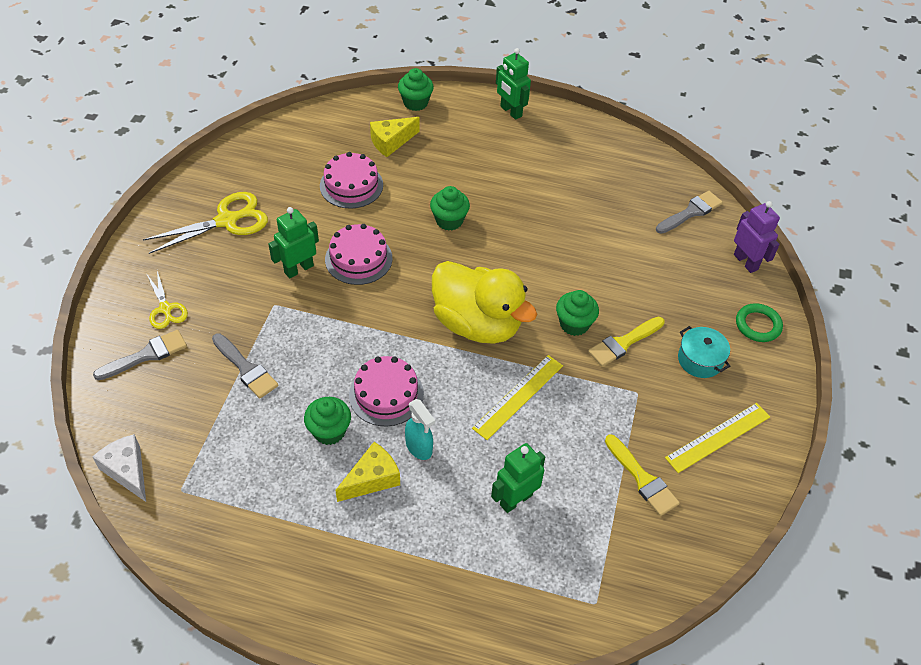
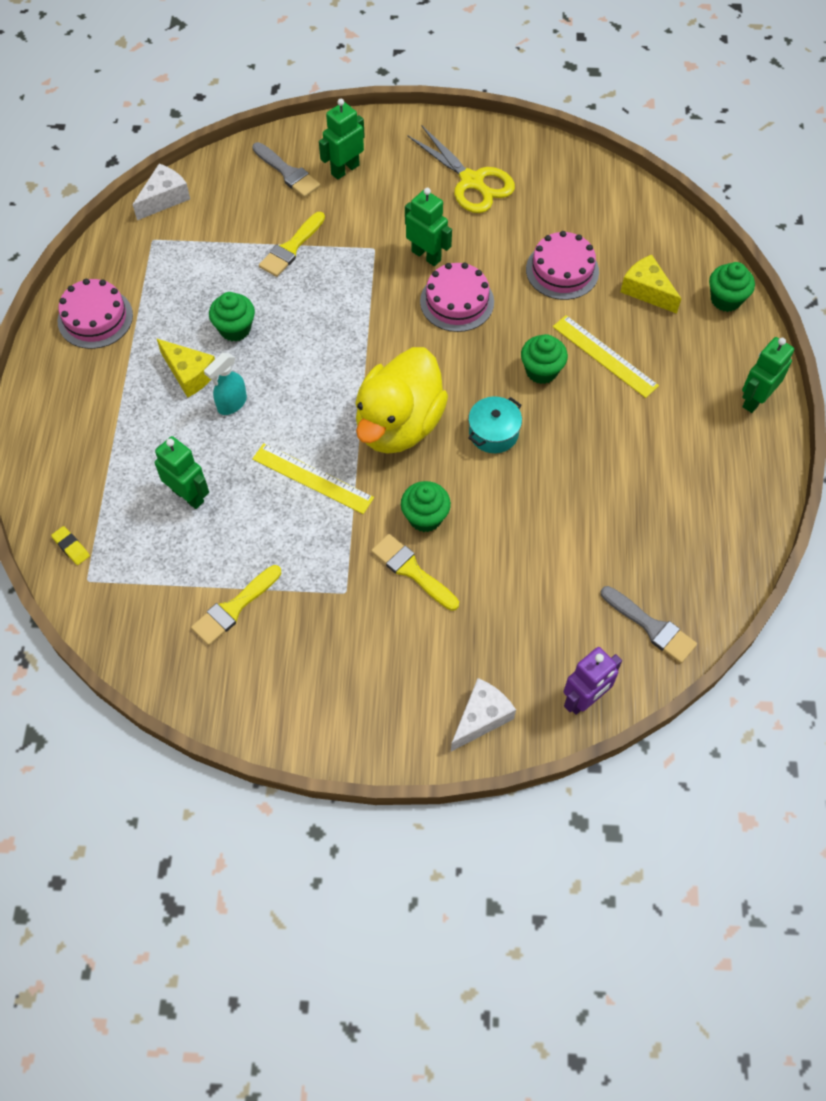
camera: 80 degrees right, 10 degrees up
yellow scissors [146,271,188,329] -> green robot [319,99,365,180]
grey brush [212,333,278,399] -> yellow brush [259,212,325,277]
pink cake [349,356,424,426] -> pink cake moved to [58,279,133,349]
yellow ruler [665,403,770,473] -> yellow ruler moved to [553,315,659,398]
turquoise pot [678,326,730,378] -> turquoise pot moved to [468,396,522,453]
green ring [736,303,783,342] -> white cheese [451,678,516,752]
none -> yellow eraser [51,526,90,565]

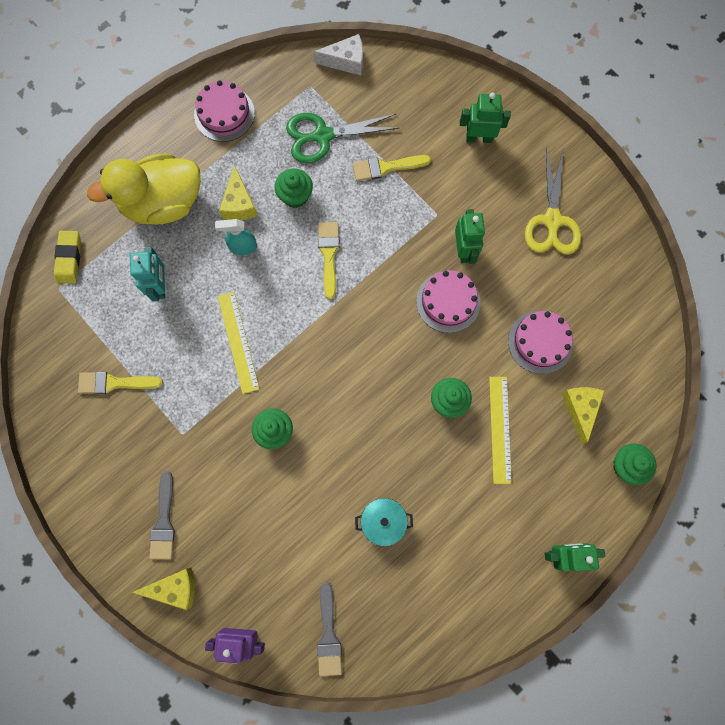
camera: 45 degrees right, 15 degrees up
yellow eraser [51,526,90,565] -> yellow eraser [54,231,81,284], size x1.62
green robot [155,436,209,509] -> turquoise robot [130,247,165,302]
grey brush [252,142,320,198] -> grey brush moved to [150,471,175,560]
yellow duck [355,347,448,454] -> yellow duck moved to [87,153,201,225]
yellow brush [371,534,459,611] -> yellow brush moved to [318,222,340,299]
white cheese [451,678,516,752] -> yellow cheese [132,568,195,610]
turquoise pot [468,396,522,453] -> turquoise pot moved to [355,498,413,546]
none -> green scissors [286,113,400,163]

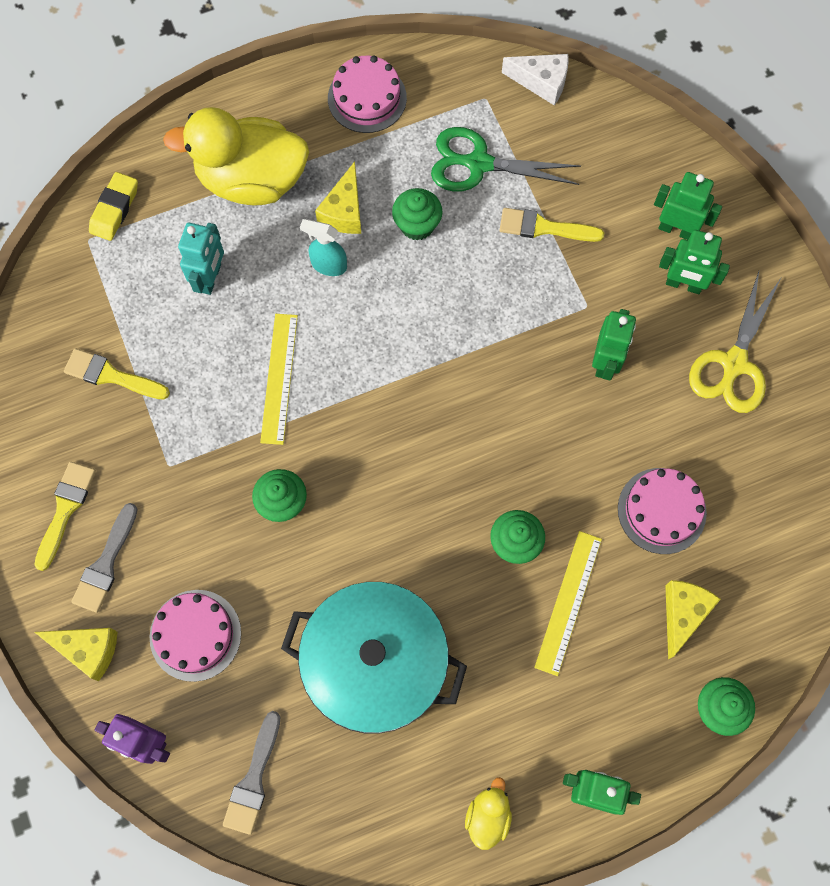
camera: 20 degrees right, 5 degrees down
yellow brush [318,222,340,299] -> yellow brush moved to [34,462,96,571]
turquoise pot [355,498,413,546] -> turquoise pot [281,582,467,734], size x2.31
pink cake [416,270,481,333] -> pink cake moved to [150,590,241,682]
none -> yellow duck [465,777,512,850]
none -> green robot [659,230,730,294]

